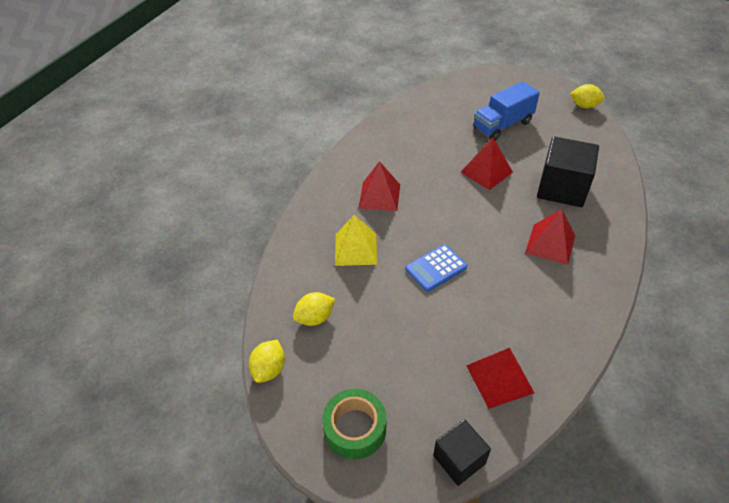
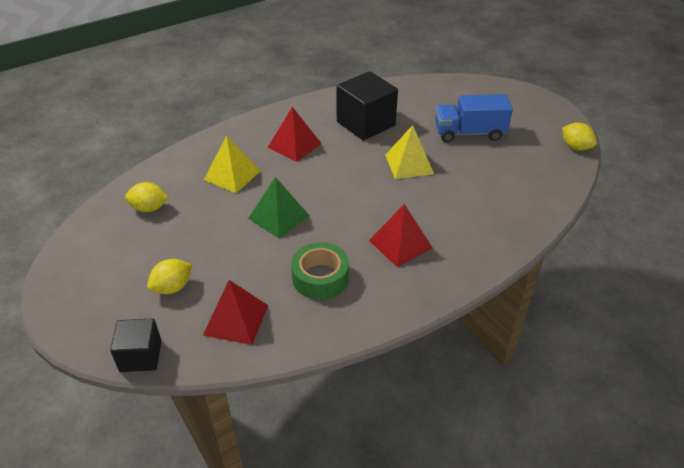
camera: 30 degrees right, 5 degrees down
yellow lemon [249,340,285,383] -> yellow lemon moved to [147,259,192,294]
green tape [322,389,386,459] -> green tape moved to [291,243,349,300]
blue calculator [405,244,467,292] -> green pyramid [248,177,310,238]
red pyramid [461,137,513,190] -> yellow pyramid [385,125,434,179]
black cube [537,136,599,207] -> black cube moved to [336,71,398,141]

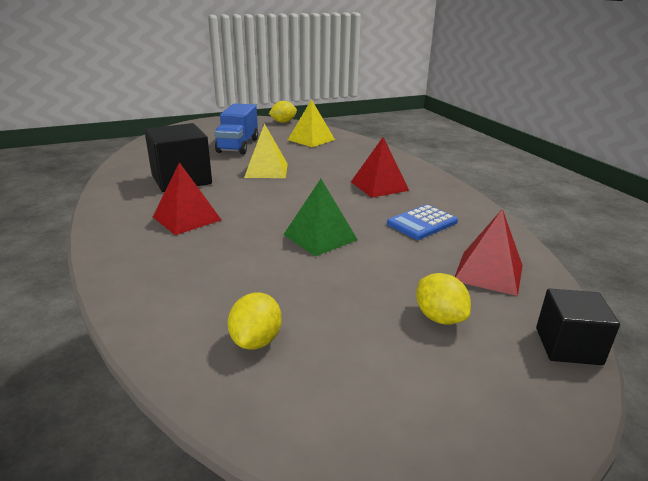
camera: 80 degrees left, 15 degrees down
yellow pyramid [204,136,260,193] -> yellow pyramid moved to [288,99,335,147]
green tape [291,243,349,300] -> blue calculator [387,205,458,240]

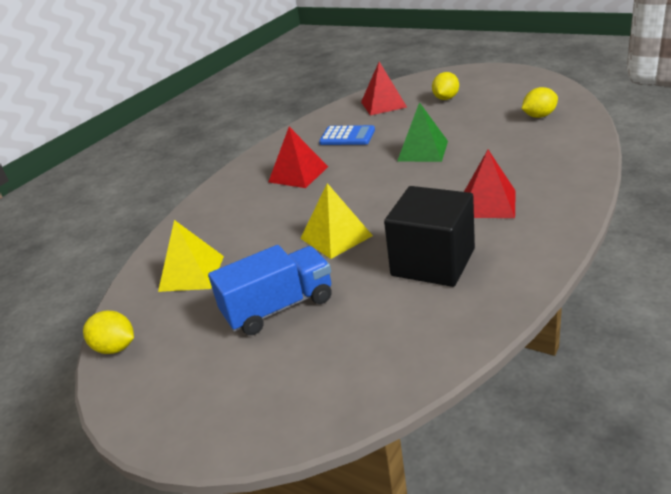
camera: 120 degrees left, 5 degrees up
black cube [536,289,620,365] -> none

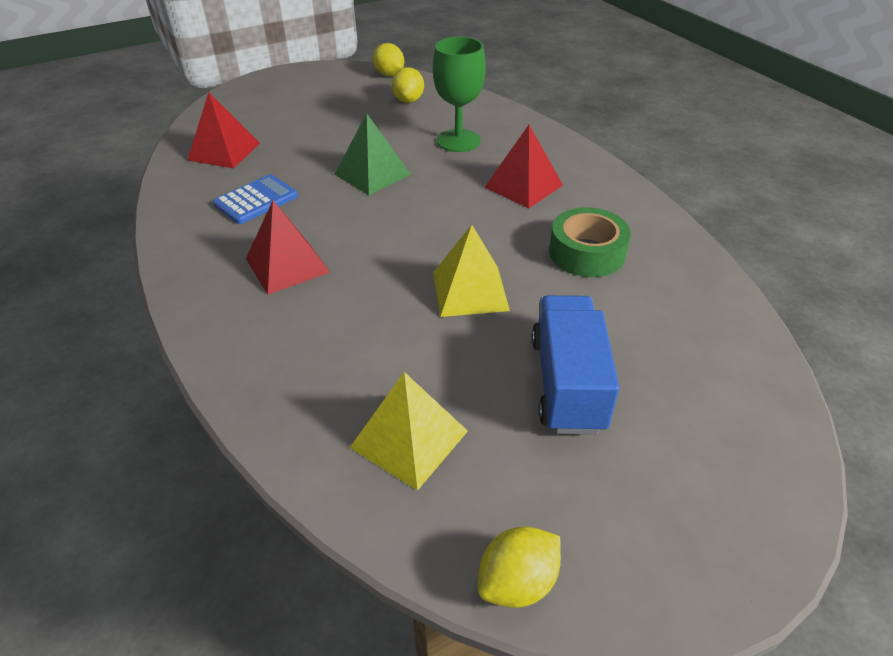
camera: 65 degrees left, 10 degrees up
black cube [384,186,475,287] -> green tape [549,207,631,277]
yellow lemon [432,72,459,100] -> yellow lemon moved to [372,43,404,76]
none -> green goblet [433,37,486,152]

